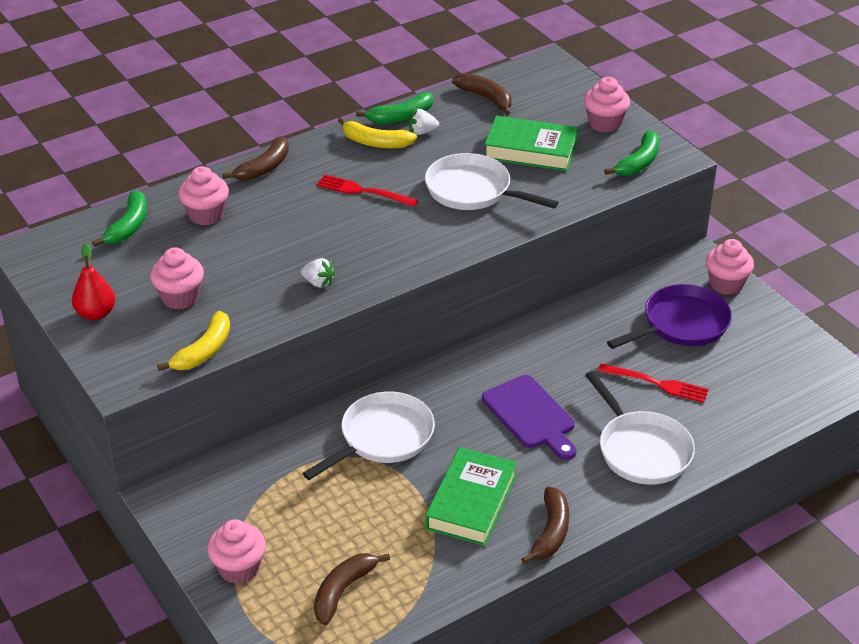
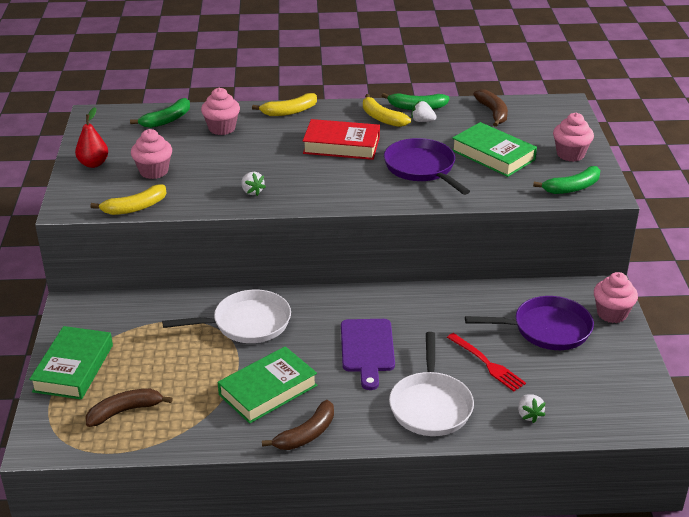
camera: 30 degrees right, 5 degrees down
pink cupcake [207,519,266,584] -> green book [29,326,113,400]
brown banana [222,136,289,181] -> yellow banana [252,93,317,116]
red fork [317,174,418,207] -> red book [303,119,380,160]
white pan [425,153,559,210] -> purple pan [384,138,470,195]
none -> white strawberry [518,394,546,423]

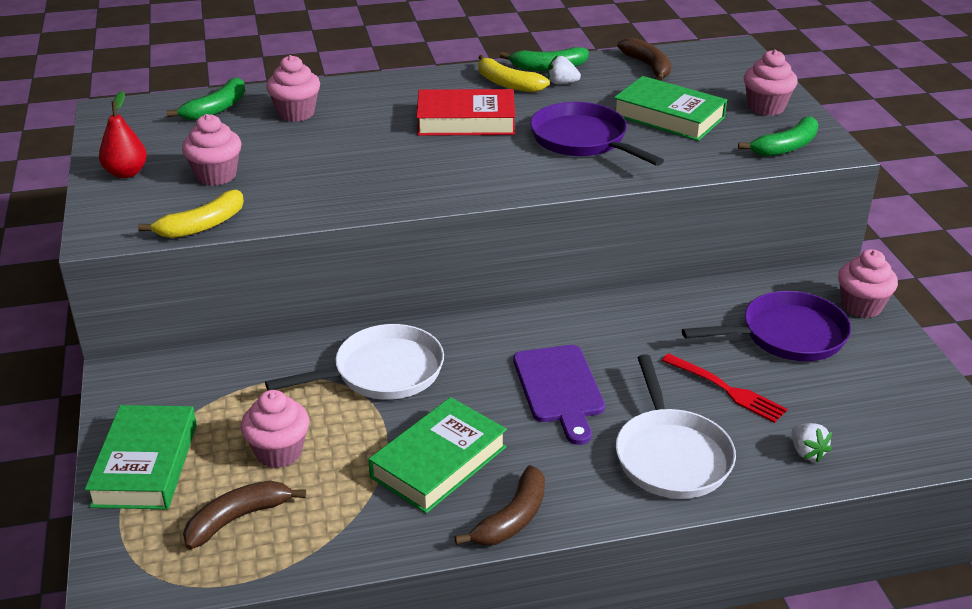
camera: 10 degrees left, 0 degrees up
white strawberry [241,172,266,196] -> none
yellow banana [252,93,317,116] -> none
none -> pink cupcake [241,390,309,468]

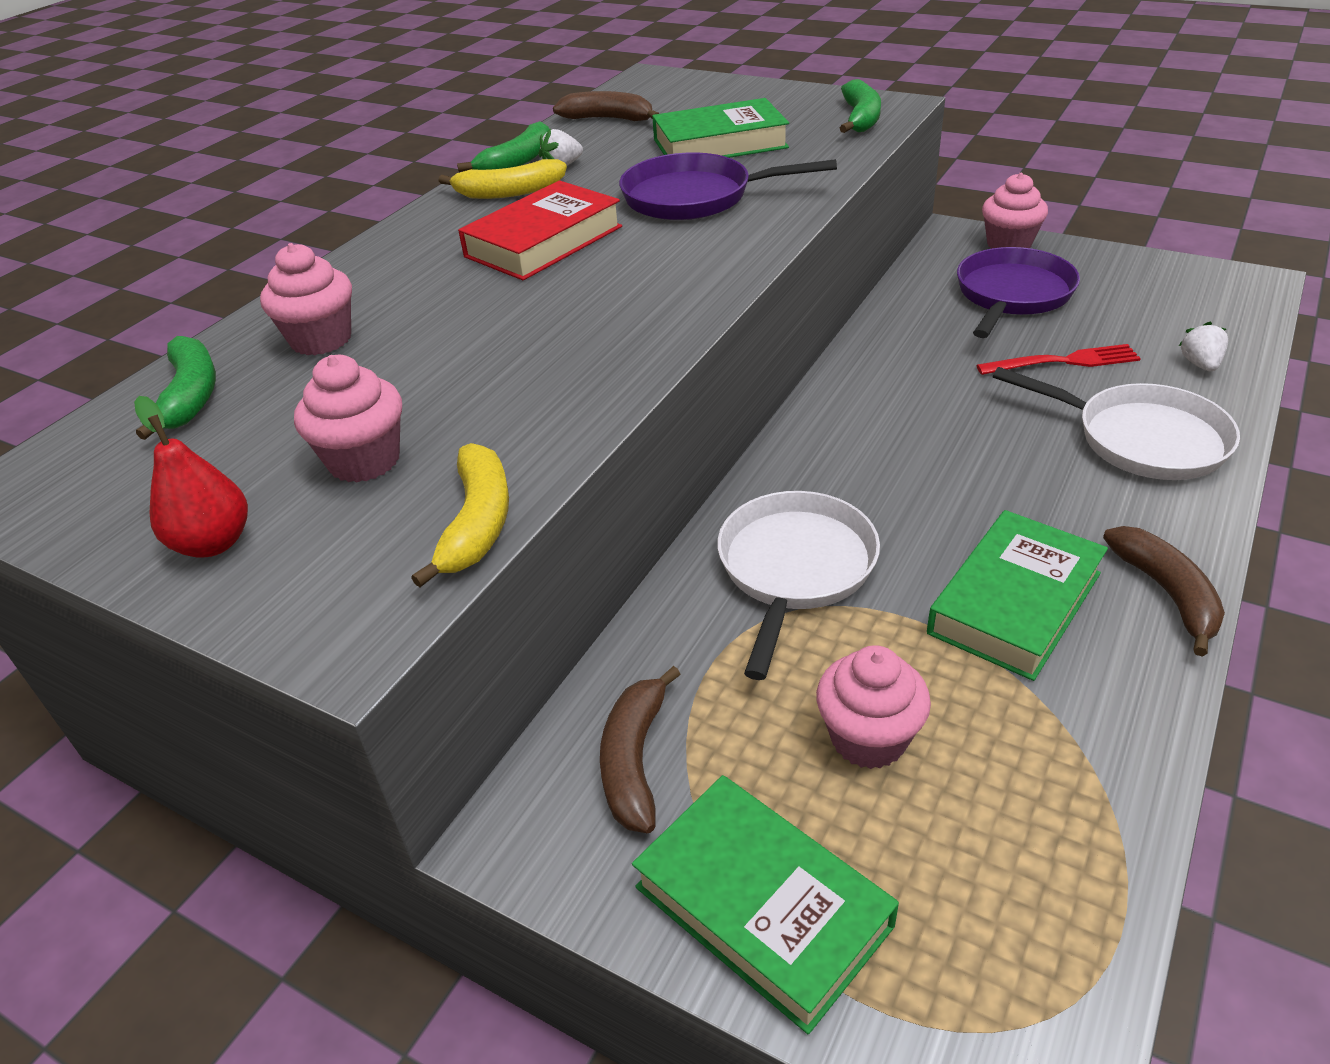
camera: 45 degrees left, 5 degrees up
brown banana [183,481,306,549] -> brown banana moved to [600,666,680,833]
green book [368,397,507,513] -> green book turned 45 degrees clockwise [927,510,1108,681]
purple cutting board [513,345,605,445] -> none
pink cupcake [744,50,798,116] -> none
white strawberry [791,423,832,463] -> white strawberry turned 105 degrees counterclockwise [1179,321,1228,371]

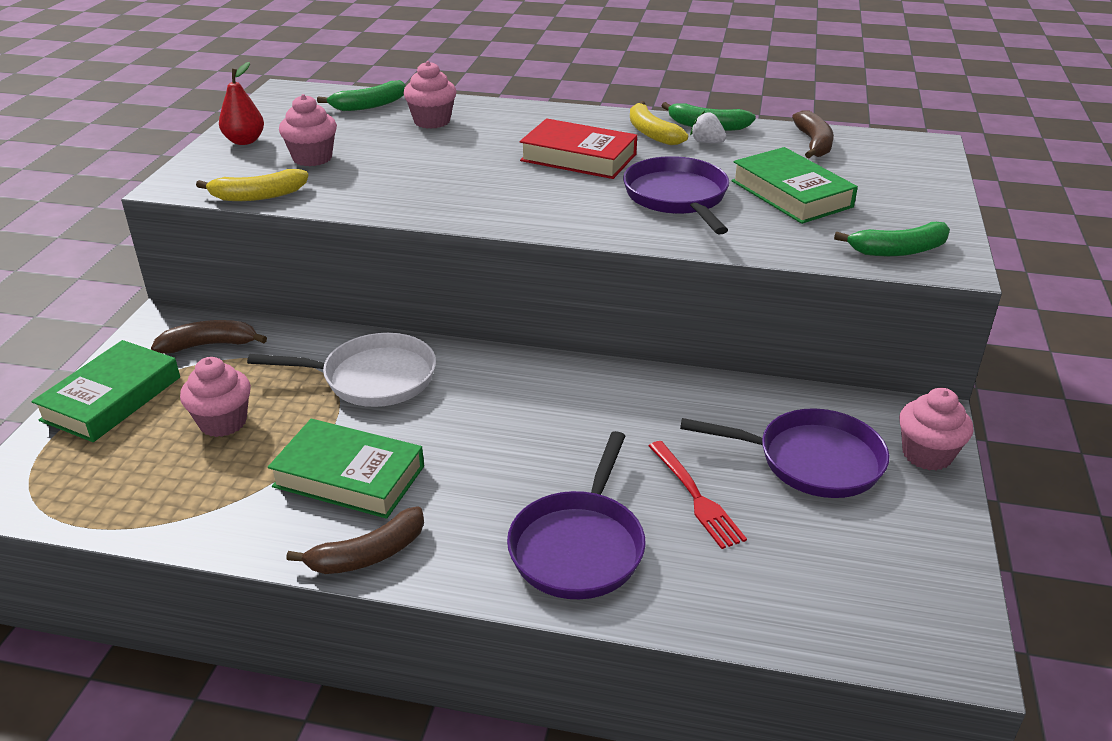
camera: 70 degrees right, 5 degrees down
white pan [993,367,1240,480] -> purple pan [507,431,646,599]
white strawberry [1179,321,1228,371] -> none

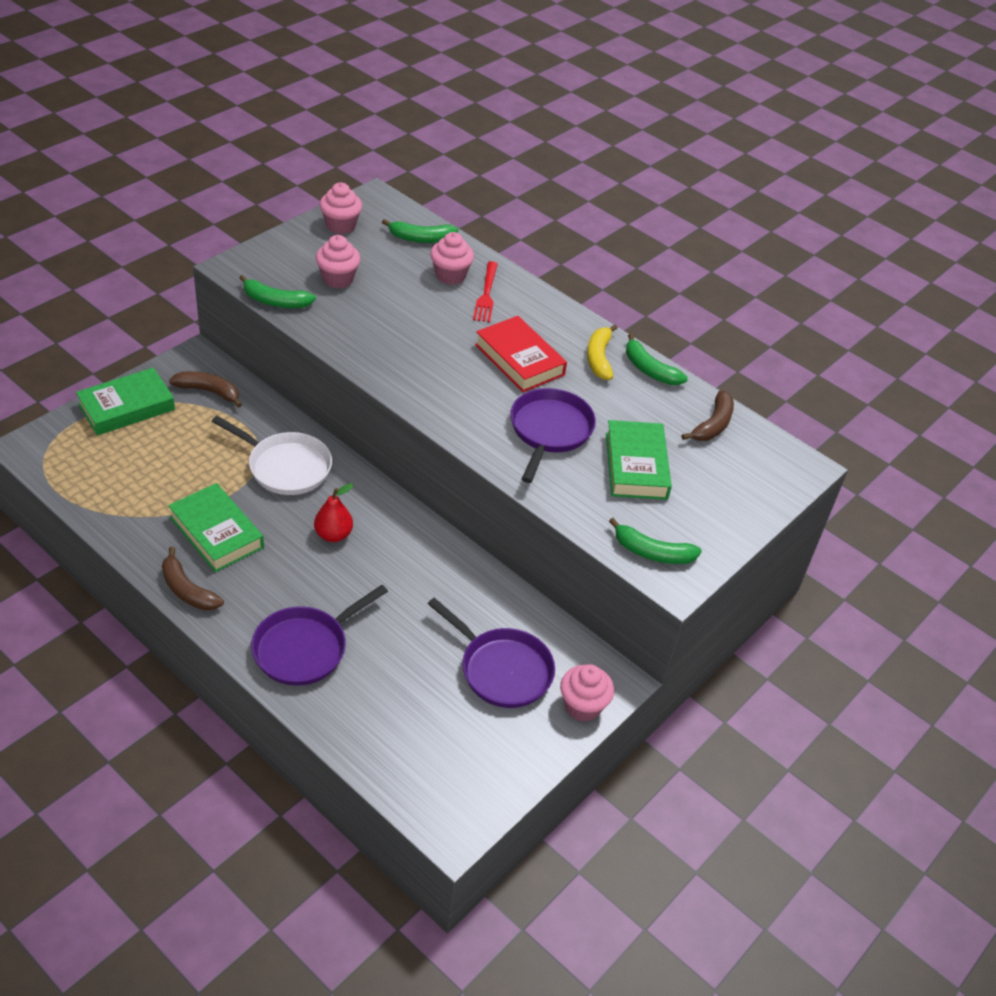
camera: 25 degrees right, 10 degrees up
pink cupcake [180,357,251,437] -> pink cupcake moved to [320,182,362,234]
yellow banana [196,169,308,201] -> green banana [239,275,316,308]
red pear [219,62,264,145] -> red pear moved to [314,483,354,542]
brown banana [287,507,424,574] -> brown banana turned 45 degrees clockwise [162,547,224,610]
red fork [649,441,747,549] -> red fork moved to [473,261,498,322]
white strawberry [690,111,727,143] -> none

